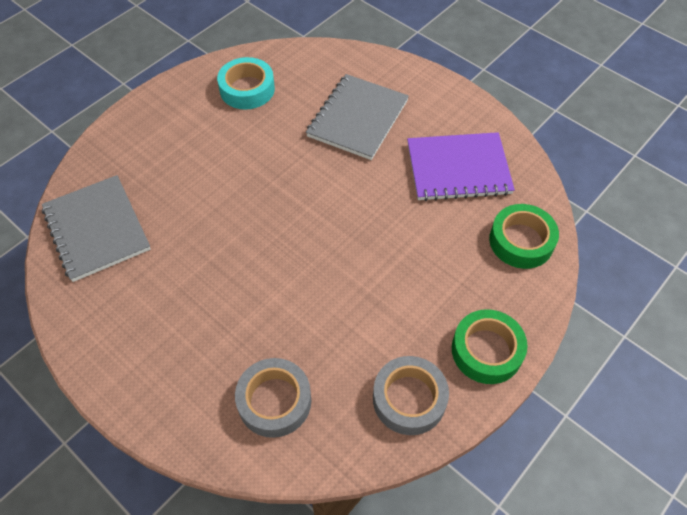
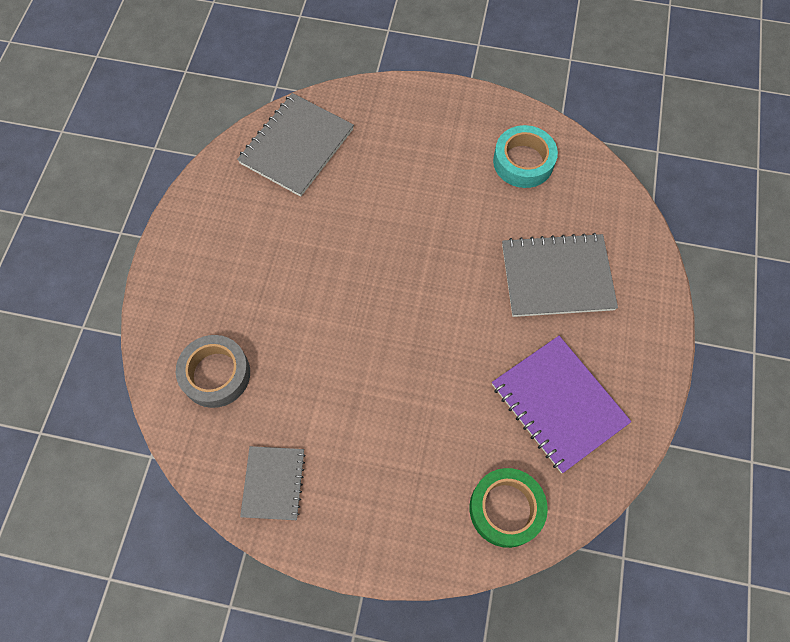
camera: 60 degrees right, 10 degrees up
grey tape [373,356,449,435] -> grey notebook [240,446,306,520]
green tape [452,309,528,384] -> none

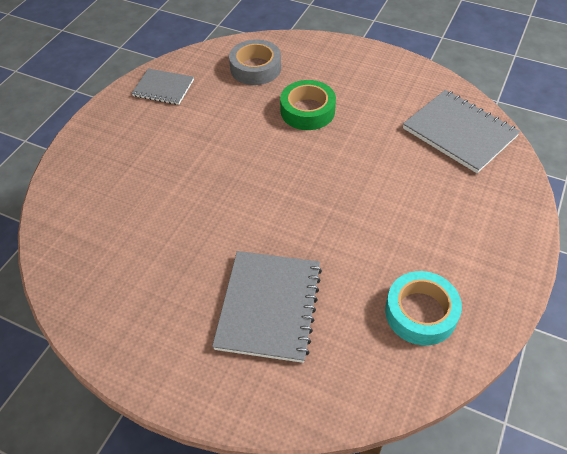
camera: 105 degrees right, 15 degrees down
green tape [470,468,548,548] -> green tape moved to [280,80,336,130]
purple notebook [492,336,631,473] -> none

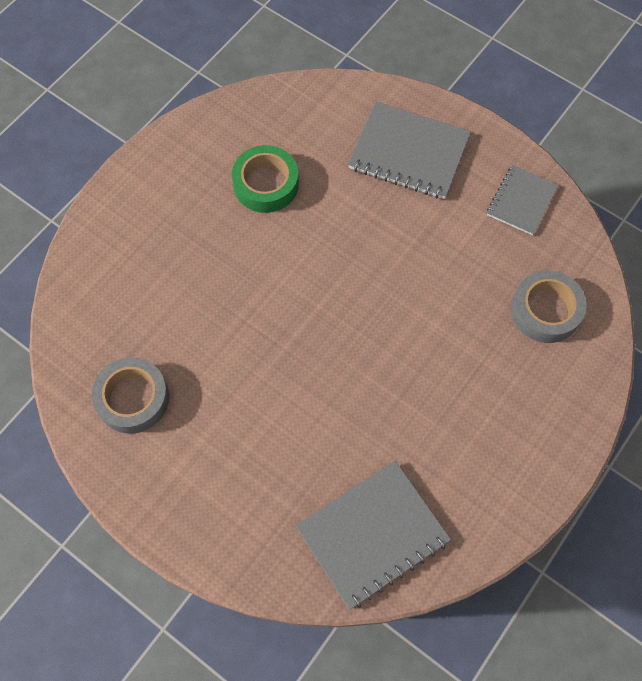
camera: 100 degrees right, 15 degrees up
grey notebook [212,251,322,363] -> grey notebook moved to [348,101,471,199]
green tape [280,80,336,130] -> green tape moved to [232,145,299,213]
turquoise tape [385,271,462,345] -> grey tape [92,357,169,434]

